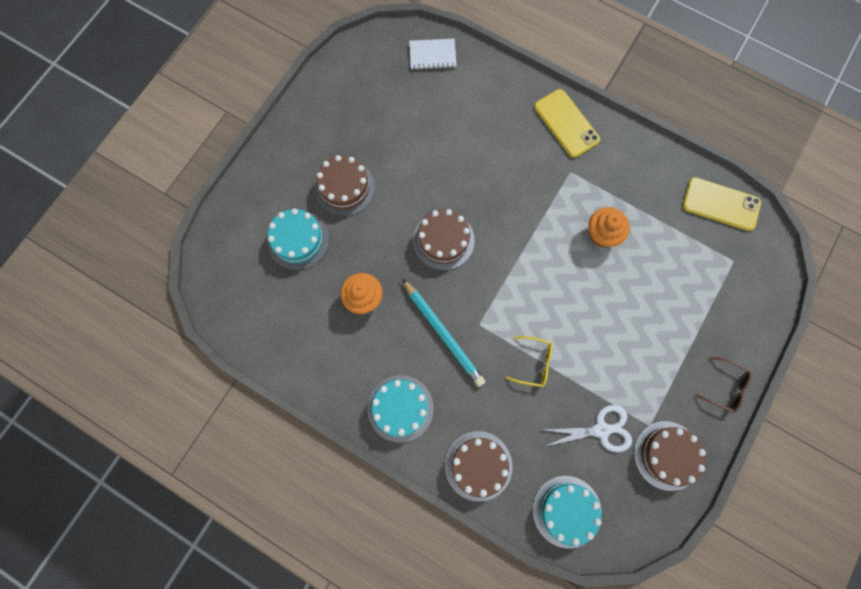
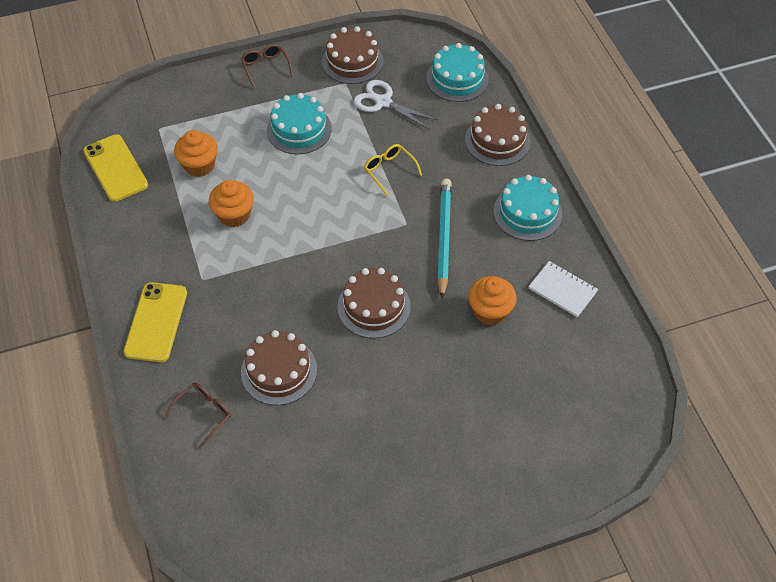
camera: 140 degrees left, 20 degrees down
turquoise cake [267,208,329,270] -> turquoise cake moved to [267,93,332,154]
brown cake [314,155,375,216] -> brown cake moved to [241,330,317,405]
white notebook [409,39,457,70] -> white notebook moved to [528,261,598,317]
none -> brown glasses [165,382,231,449]
none -> orange cupcake [174,130,218,177]

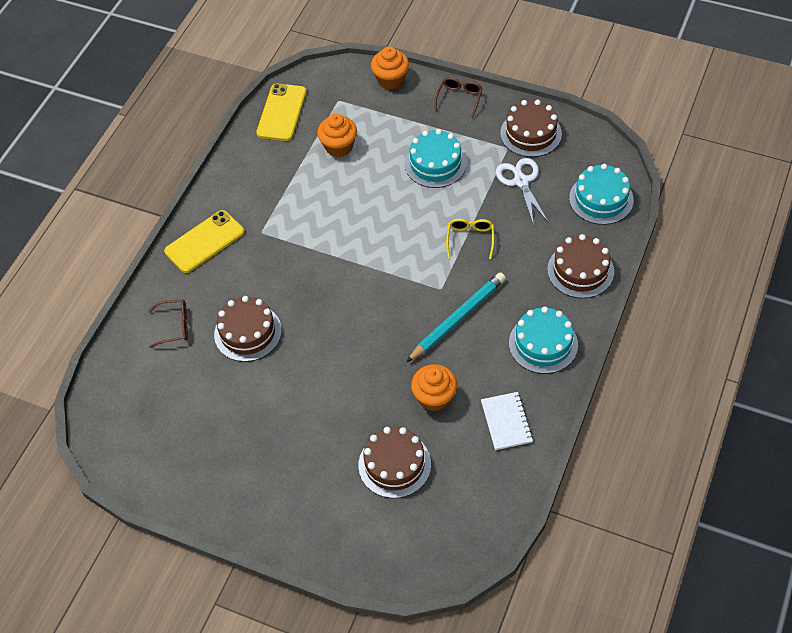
camera: 45 degrees right, 0 degrees up
orange cupcake [209,180,254,227] -> orange cupcake moved to [371,46,409,89]
brown cake [337,268,411,338] -> brown cake moved to [358,427,431,498]

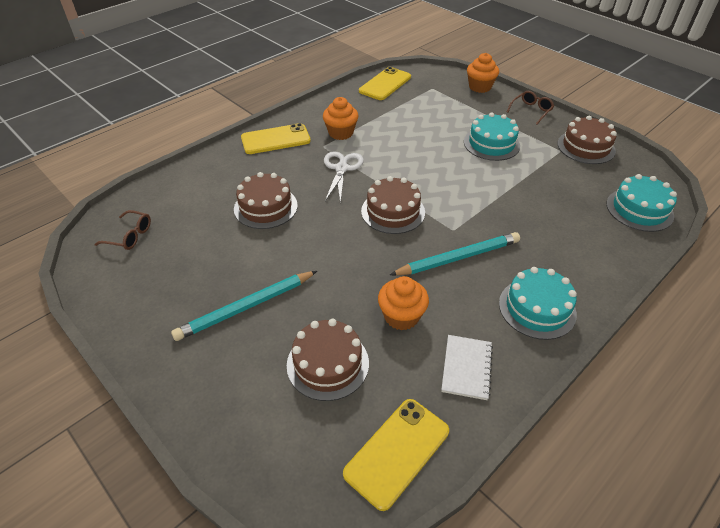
camera: 20 degrees right, 10 degrees down
brown glasses [149,299,188,348] -> brown glasses moved to [94,210,151,250]
orange cupcake [317,114,357,157] -> orange cupcake moved to [323,97,358,140]
yellow glasses [446,219,494,259] -> none
white scissors [496,158,549,226] -> white scissors moved to [324,151,364,203]
brown cake [547,234,614,298] -> brown cake moved to [361,176,425,234]
none -> turquoise pencil [171,271,317,341]
none -> yellow phone [343,399,449,511]

